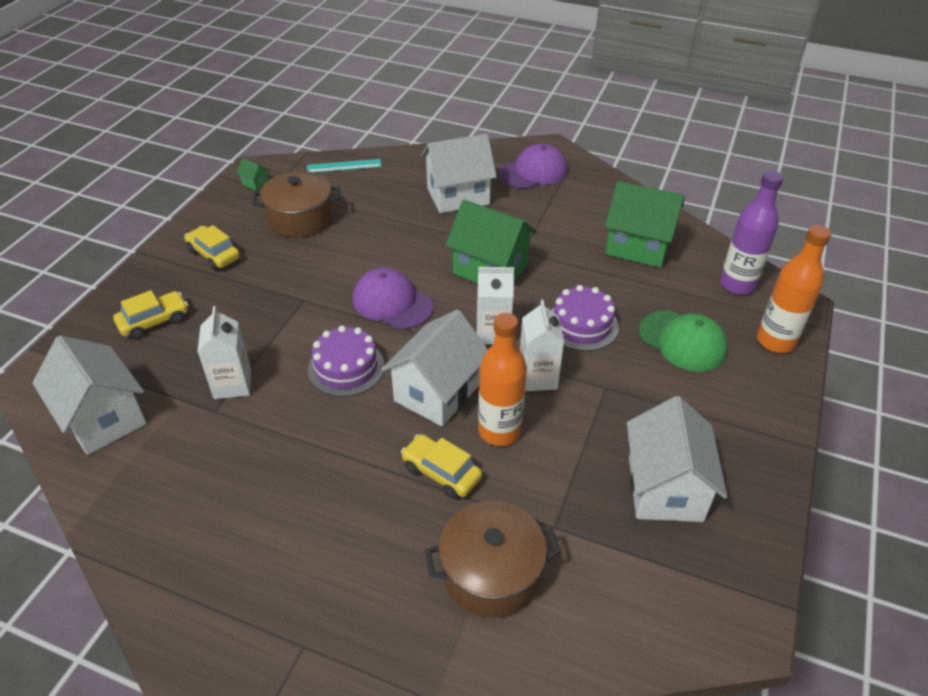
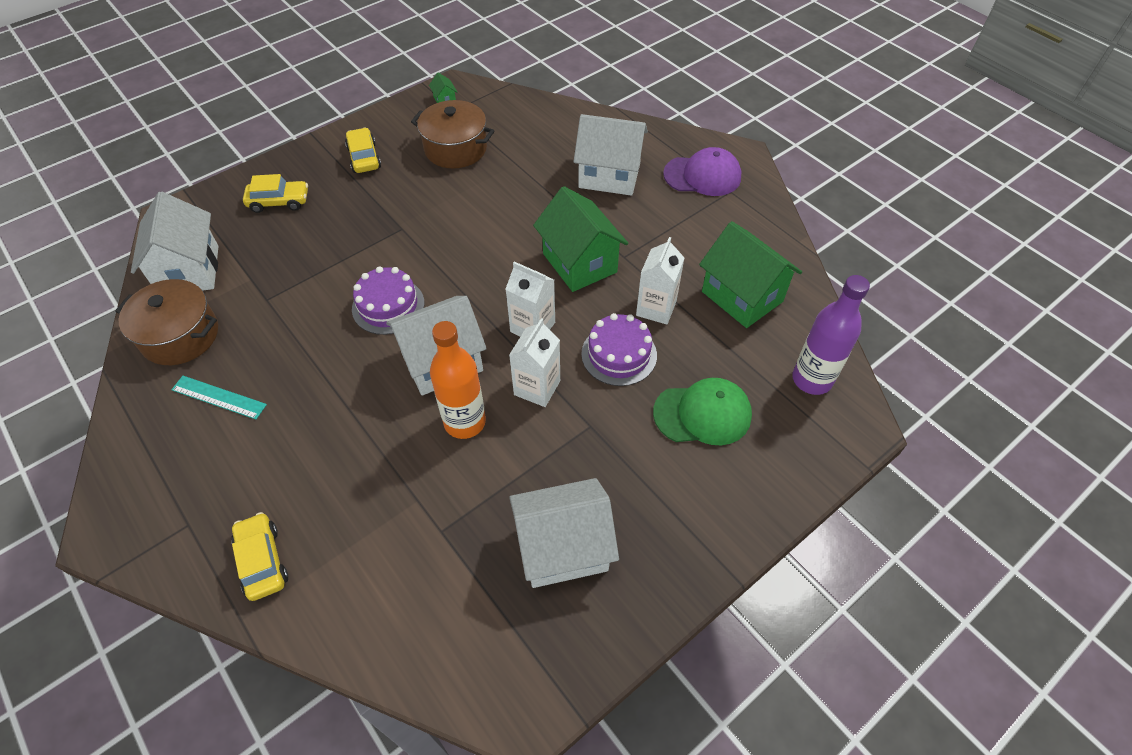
camera: 30 degrees right, 10 degrees up
white carton [197,306,251,399] -> white carton moved to [636,237,684,325]
turquoise ruler [307,159,382,173] -> turquoise ruler moved to [171,376,267,419]
purple cap [352,268,433,329] -> none
yellow car [401,434,482,499] -> yellow car moved to [231,512,288,601]
brown pot [425,501,560,618] -> brown pot moved to [115,279,218,365]
white house [627,396,727,522] -> white house turned 45 degrees clockwise [509,478,619,588]
green cap [639,311,728,372] -> green cap turned 75 degrees counterclockwise [653,378,752,445]
orange bottle [757,225,831,353] -> none

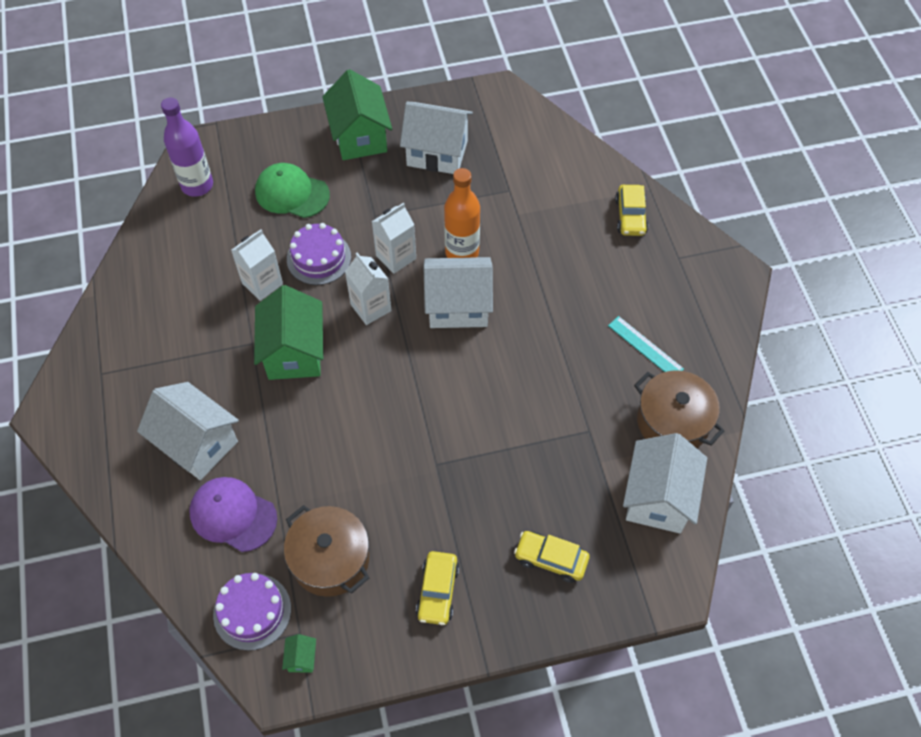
camera: 155 degrees left, 5 degrees up
purple cake [352,266,425,335] -> purple cake moved to [213,573,291,651]
purple cap [663,147,742,196] -> purple cap moved to [189,477,277,552]
green house [699,221,802,328] -> green house moved to [322,69,392,160]

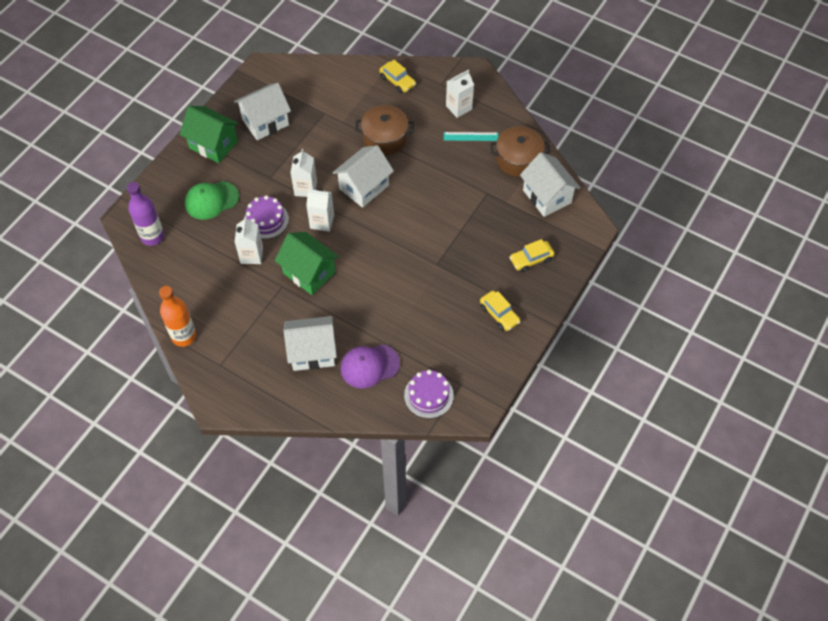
camera: 45 degrees left, 0 degrees up
green house [282,634,316,673] -> none
brown pot [284,505,369,597] -> brown pot moved to [355,105,414,155]
orange bottle [444,168,480,258] -> orange bottle moved to [159,286,196,347]
none -> white carton [446,69,474,118]

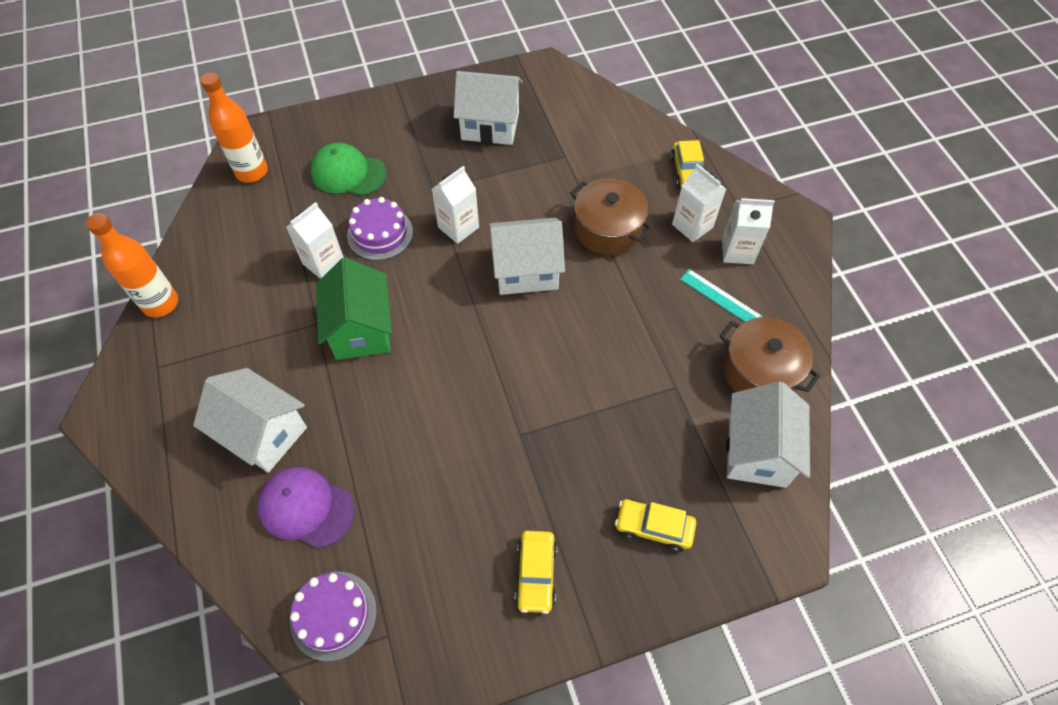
camera: 40 degrees right, 0 degrees up
purple bottle [127,182,164,246] -> orange bottle [200,72,268,183]
green house [180,106,239,163] -> none
white carton [306,189,334,232] -> white carton moved to [672,164,726,242]

